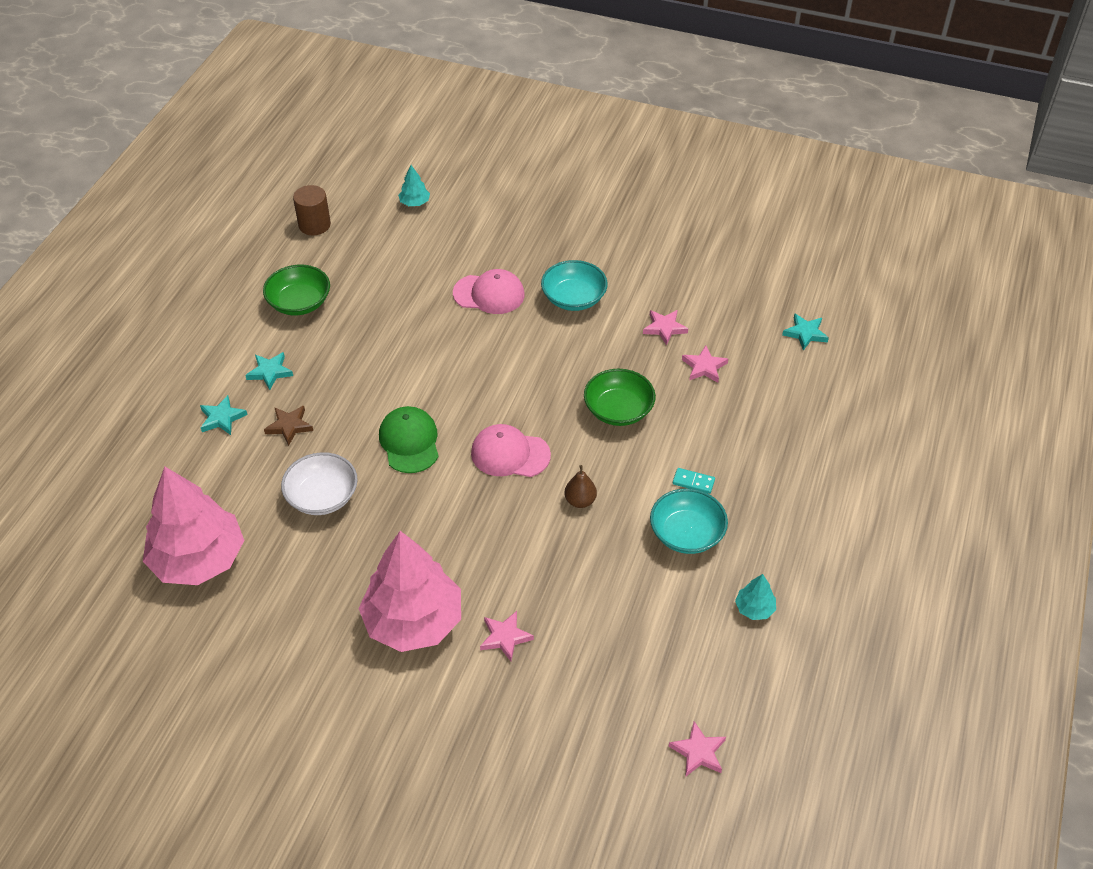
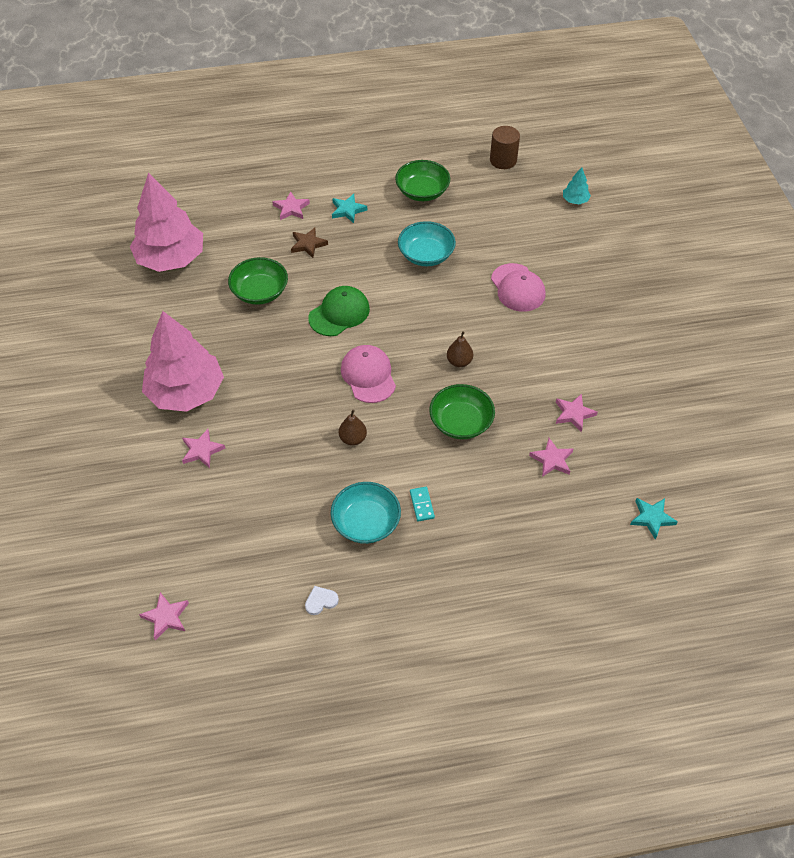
camera: 60 degrees right, 5 degrees up
turquoise star [200,395,248,435] -> pink star [272,191,310,220]
white bowl [281,452,358,515] -> green bowl [228,257,288,305]
turquoise bowl [541,260,608,311] -> turquoise bowl moved to [398,221,456,266]
turquoise tree [735,574,776,620] -> white heart [305,586,339,615]
none -> brown pear [447,331,473,367]

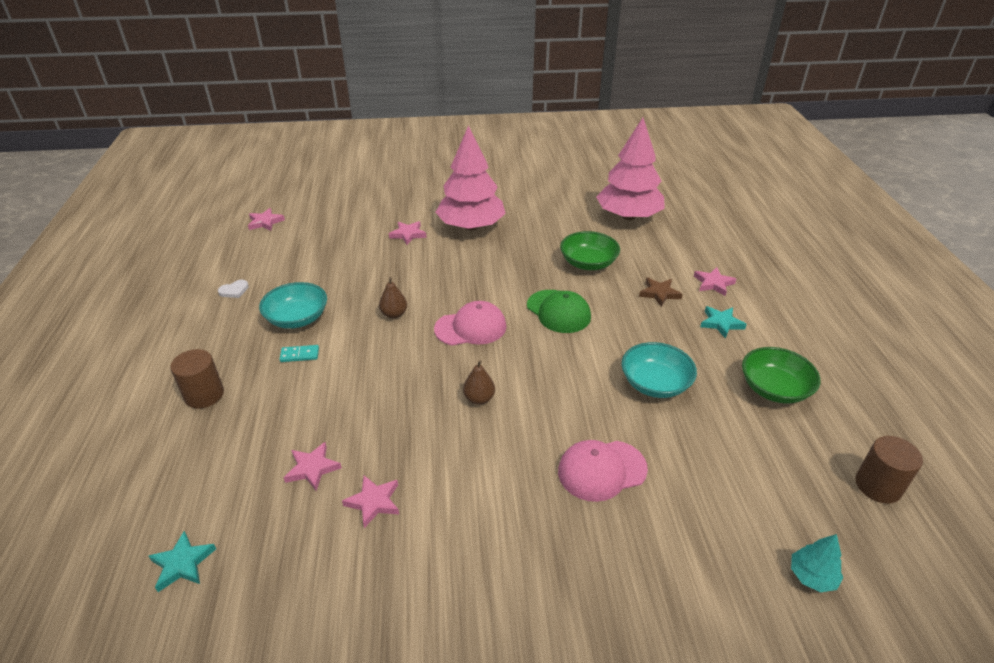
camera: 95 degrees right, 15 degrees down
white heart [305,586,339,615] -> white heart turned 75 degrees clockwise [218,280,249,298]
green bowl [429,384,495,439] -> none
none -> brown cylinder [170,349,224,409]

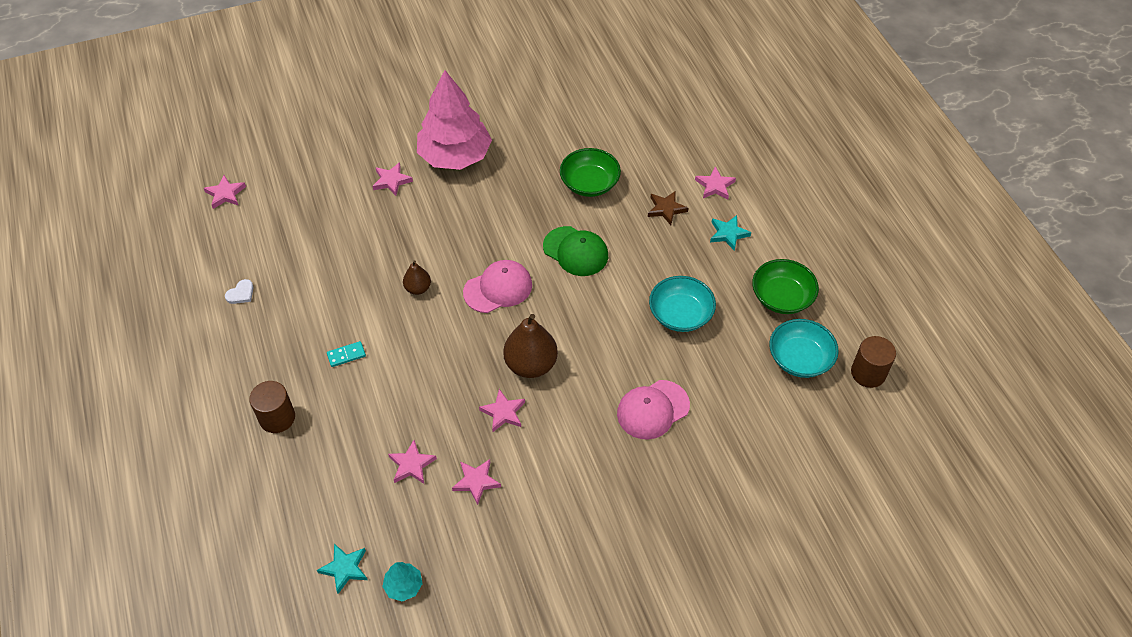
camera: 15 degrees left, 15 degrees up
turquoise bowl [259,282,327,329] -> turquoise bowl moved to [769,319,839,378]
brown pear [463,360,495,405] -> brown pear [503,314,558,378], size x1.84
pink tree [596,118,664,220] -> none
turquoise tree [791,534,843,592] -> turquoise tree moved to [382,562,422,601]
none -> pink star [479,389,525,432]

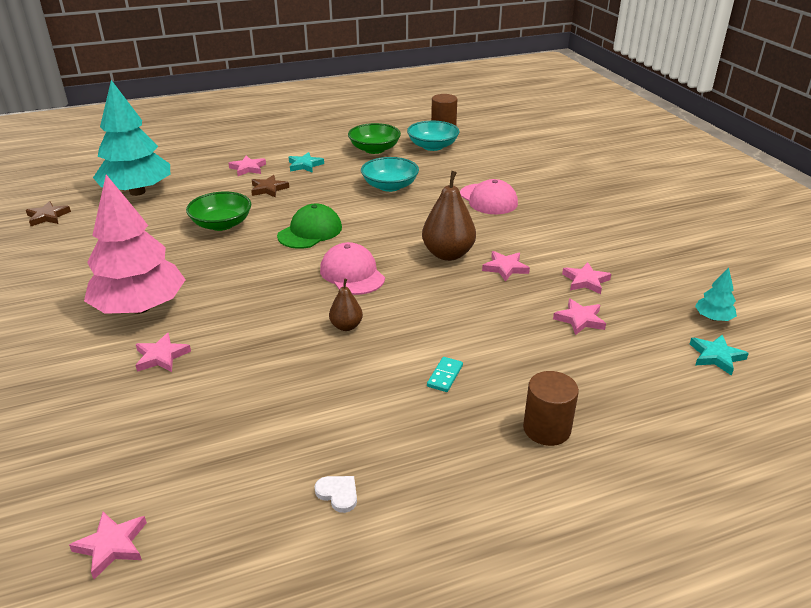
camera: 90 degrees left, 20 degrees down
turquoise domino [327,341,366,367] -> turquoise domino turned 45 degrees clockwise [427,357,463,392]
none -> brown star [26,201,71,226]
none -> turquoise tree [93,80,170,196]

